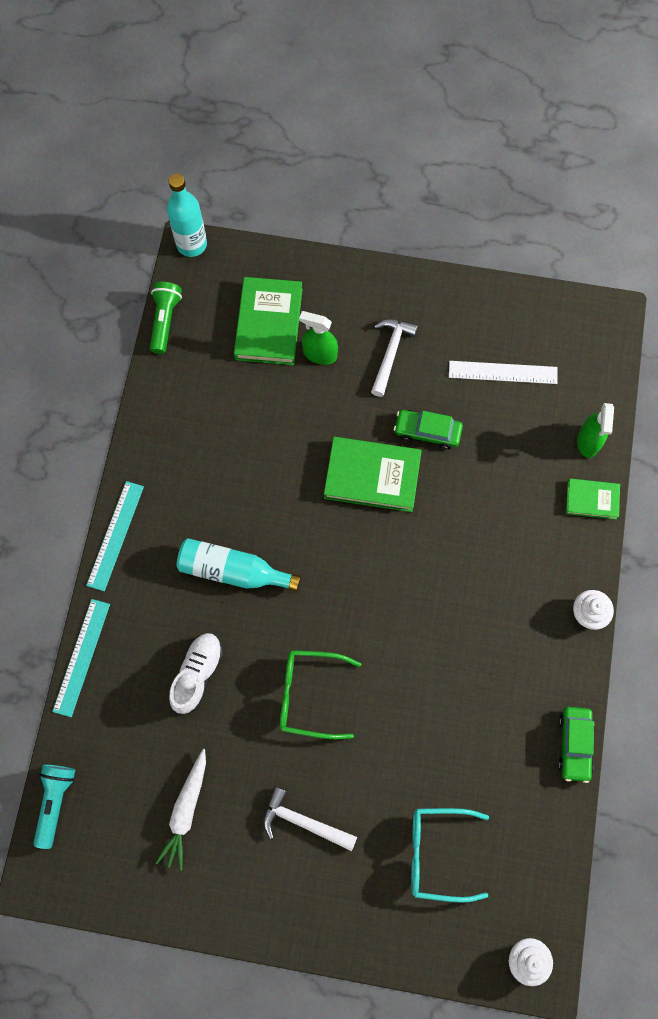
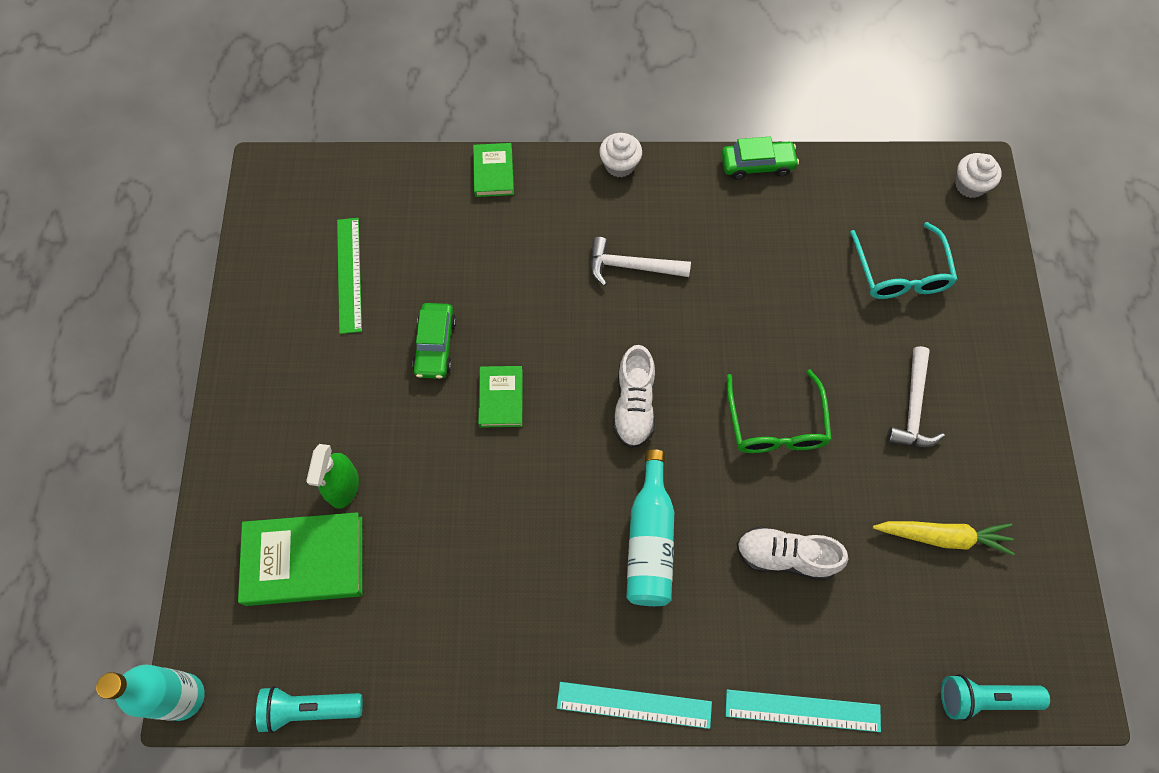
camera: 100 degrees left, 5 degrees down
green flashlight [150,282,182,354] -> turquoise flashlight [256,686,363,733]
white carrot [156,749,206,871] -> yellow carrot [873,521,1015,556]
green book [324,437,422,512] -> green book [478,366,523,428], size x0.57
white hammer [371,319,418,397] -> white hammer moved to [590,237,691,286]
white ruler [449,361,558,384] -> green ruler [337,218,362,334]
green spray bottle [577,403,614,458] -> none
none -> white shoe [613,345,655,448]

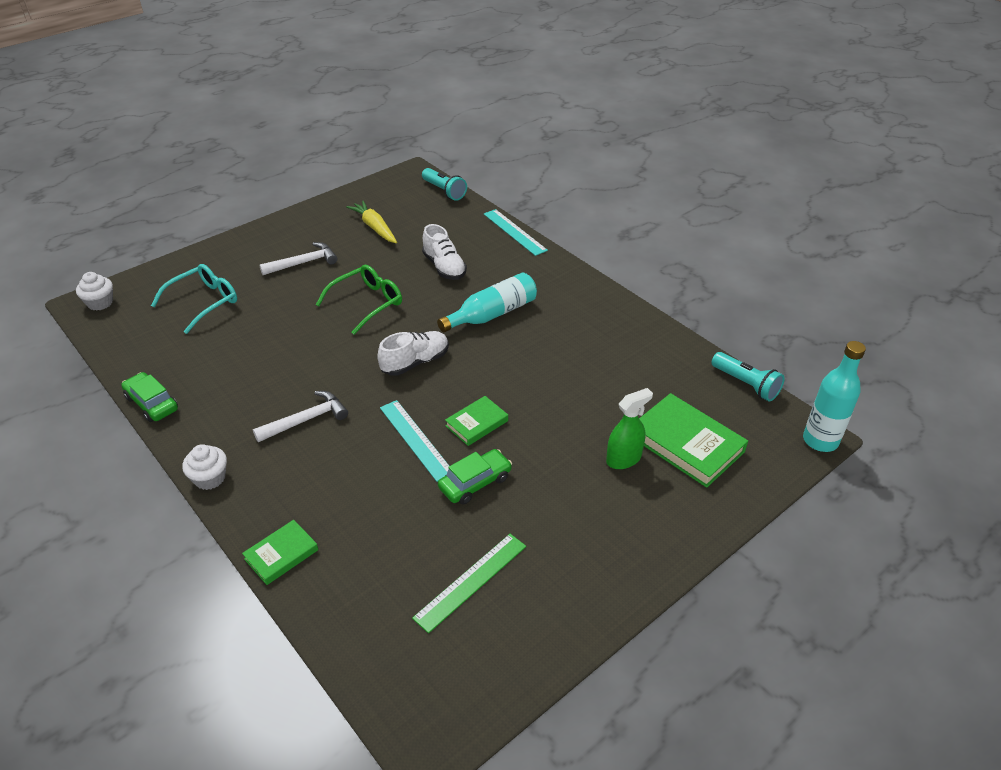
camera: 130 degrees left, 25 degrees down
turquoise ruler [557,682,712,729] -> turquoise ruler moved to [380,400,449,482]
white hammer [590,237,691,286] -> white hammer turned 90 degrees counterclockwise [253,391,348,442]

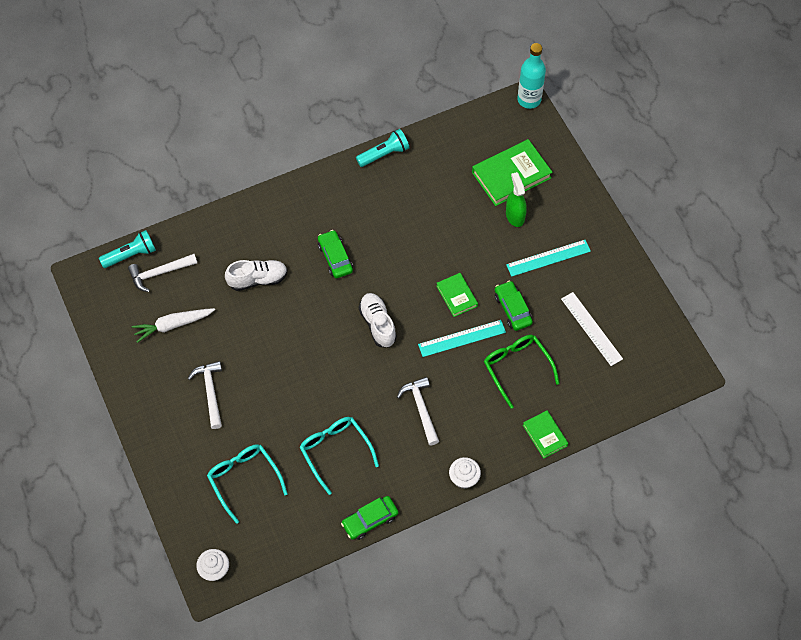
camera: 75 degrees left, 20 degrees up
green glasses [316,265,402,335] -> green glasses moved to [484,335,560,408]
yellow carrot [346,201,397,243] -> white carrot [132,308,215,343]
green ruler [412,534,526,633] -> white ruler [561,292,623,366]
turquoise bottle [437,272,537,332] -> green car [318,230,353,278]
turquoise ruler [484,209,548,256] -> turquoise ruler moved to [506,240,591,277]
turquoise flashlight [711,352,785,401] -> turquoise flashlight moved to [356,129,409,167]
none -> white hammer [128,254,197,292]
none -> turquoise glasses [299,417,379,495]

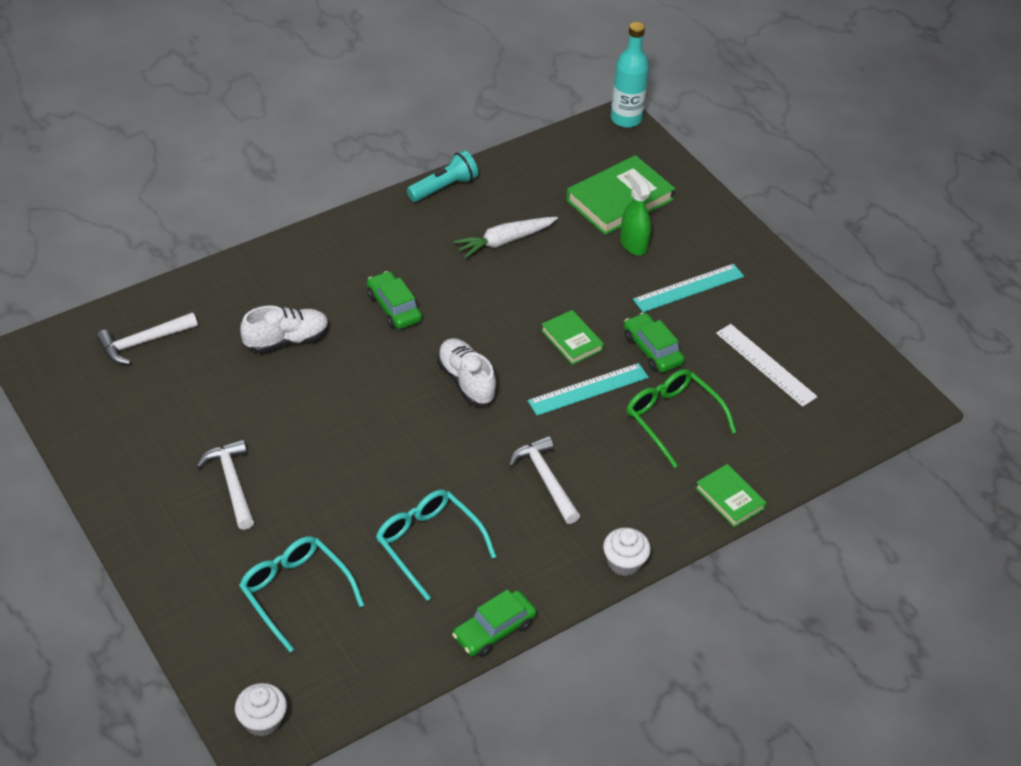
camera: 10 degrees left, 15 degrees down
turquoise flashlight [99,230,156,268] -> none
white carrot [132,308,215,343] -> white carrot moved to [453,217,558,258]

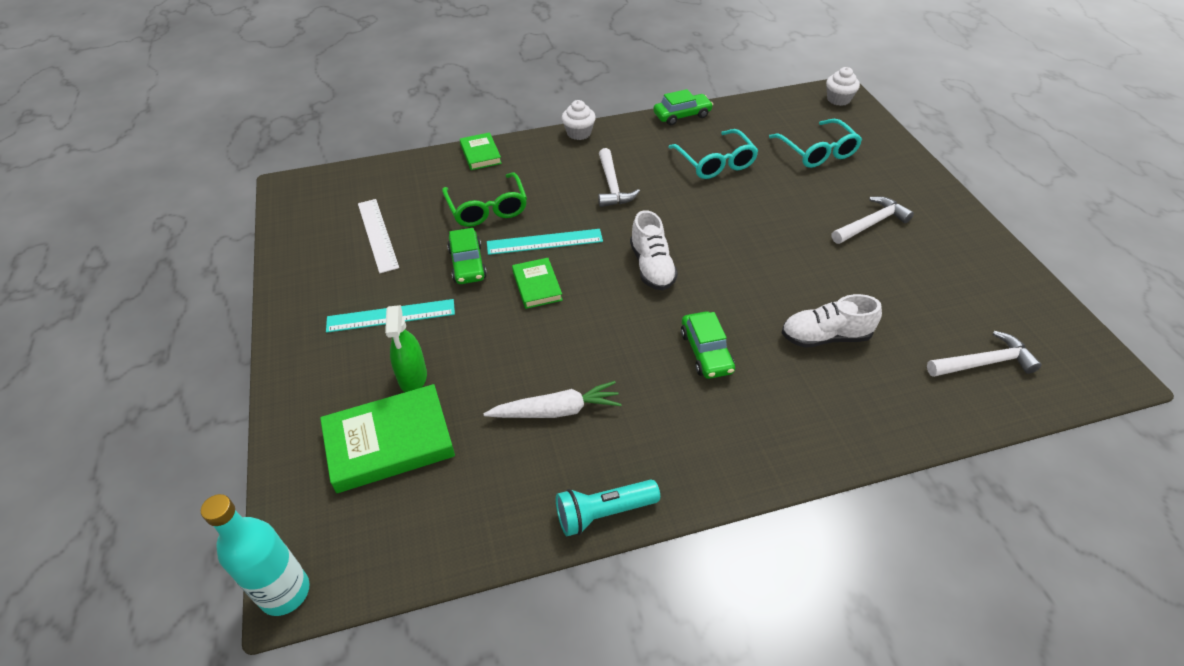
camera: 160 degrees left, 0 degrees up
white hammer [196,439,254,530] -> white hammer turned 120 degrees counterclockwise [832,196,914,244]

